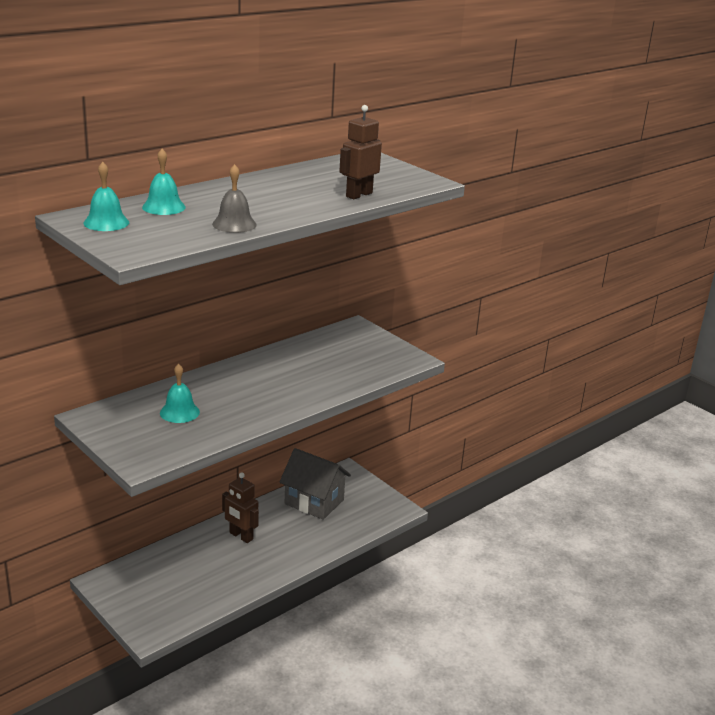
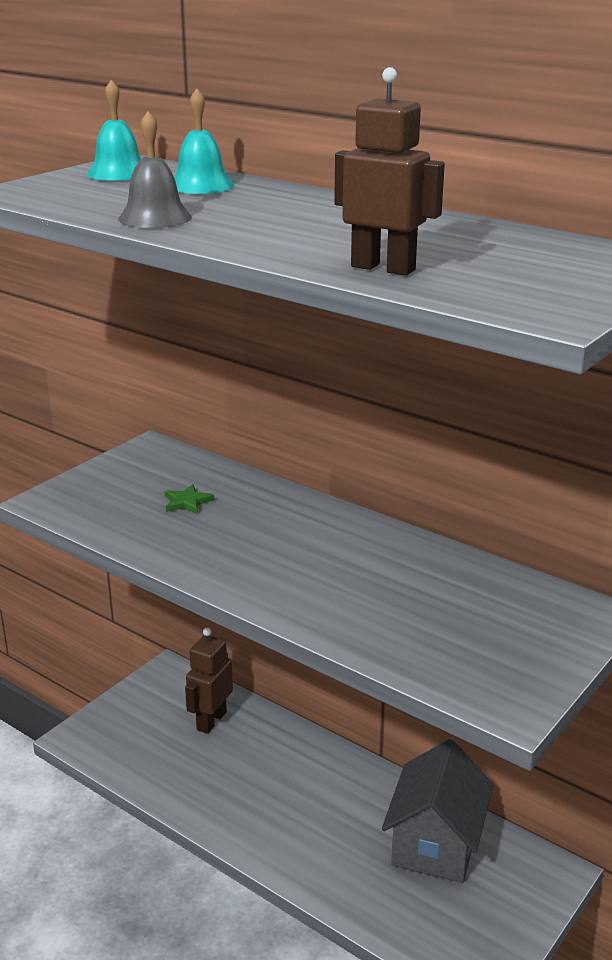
camera: 80 degrees right, 0 degrees up
turquoise bell [160,364,200,423] -> green star [165,484,214,514]
brown robot [222,472,259,543] -> brown robot moved to [185,628,233,734]

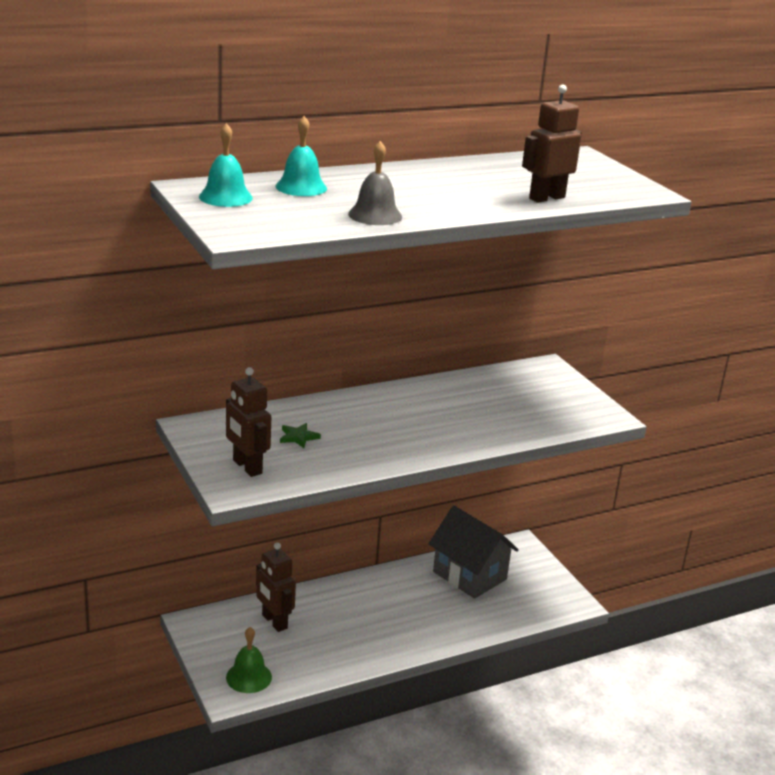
camera: 65 degrees left, 0 degrees up
none -> brown robot [226,367,271,477]
none -> green bell [226,627,272,693]

